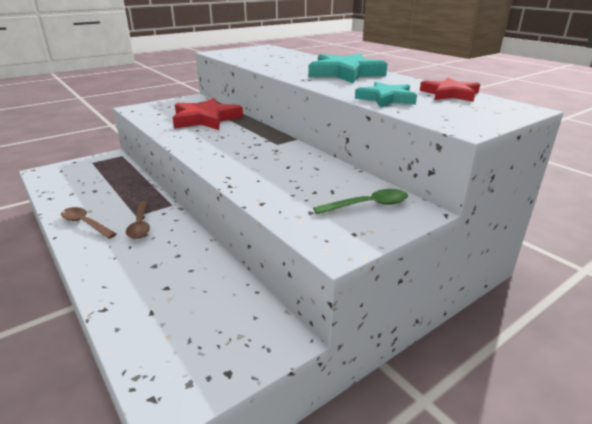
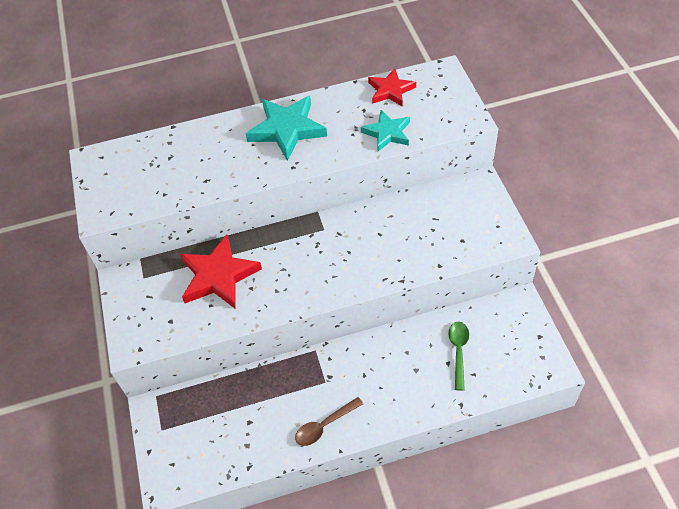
camera: 65 degrees left, 25 degrees up
brown spoon [126,201,150,239] -> none
green spoon [313,189,408,214] -> green spoon moved to [448,321,469,391]

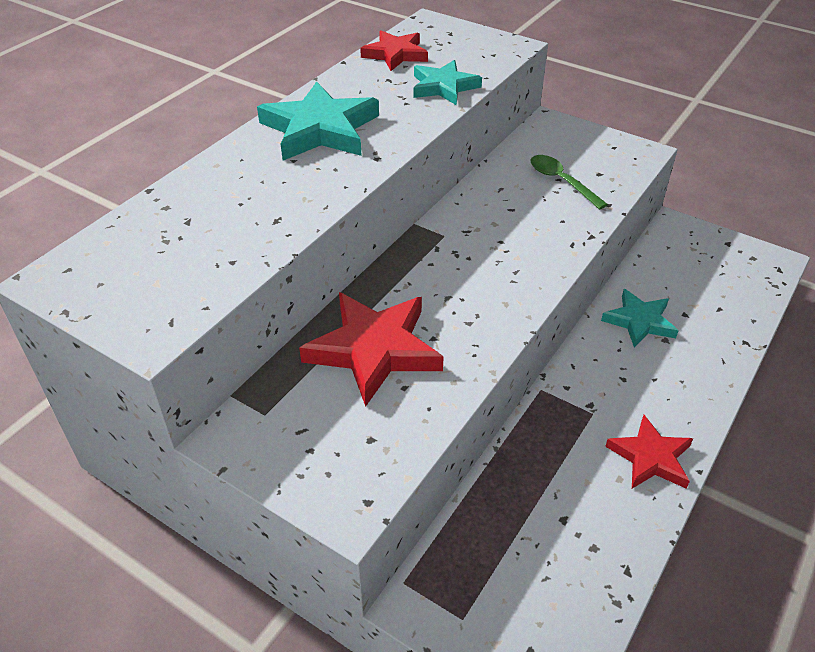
camera: 45 degrees left, 10 degrees down
brown spoon [295,397,363,446] -> red star [605,415,693,489]
green spoon [448,321,469,391] -> green spoon moved to [530,155,608,210]
none -> turquoise star [601,289,679,348]

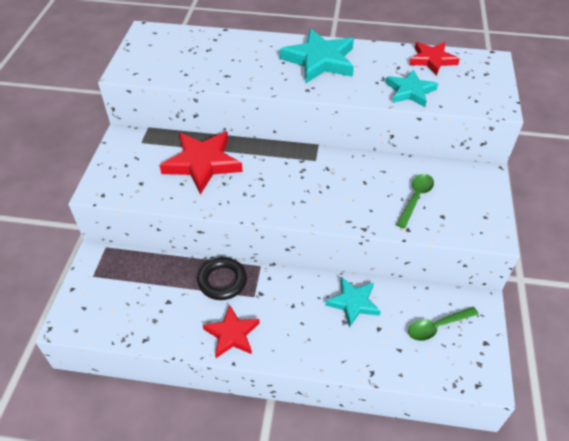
camera: 65 degrees right, 5 degrees up
none -> black ring [198,258,247,300]
none -> green spoon [408,307,479,341]

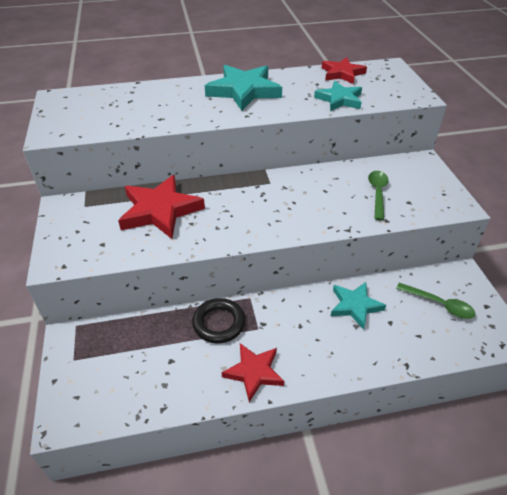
camera: 20 degrees left, 5 degrees down
green spoon [408,307,479,341] -> green spoon turned 105 degrees counterclockwise [396,283,475,319]

